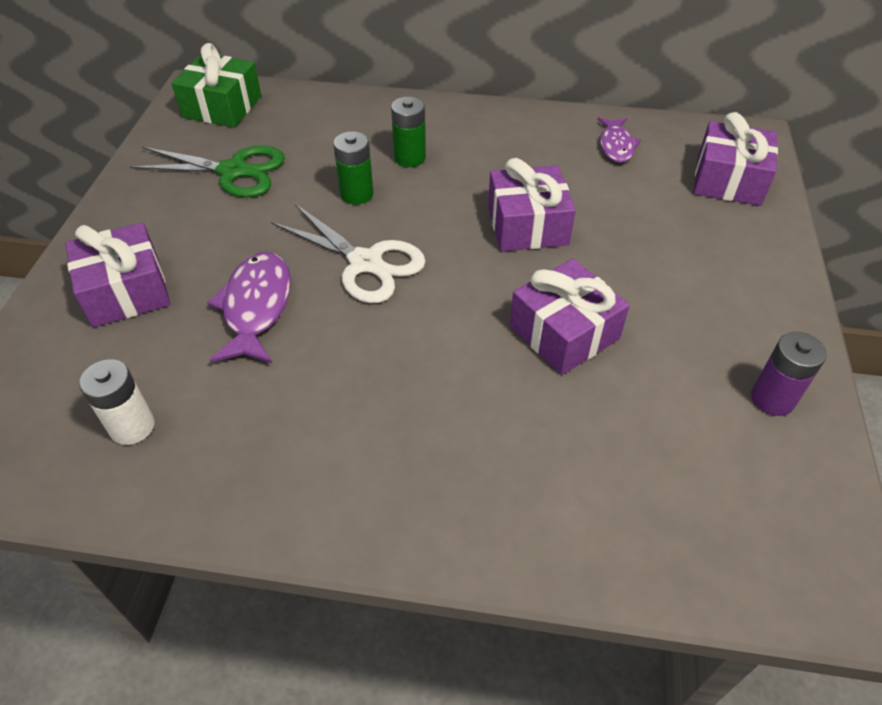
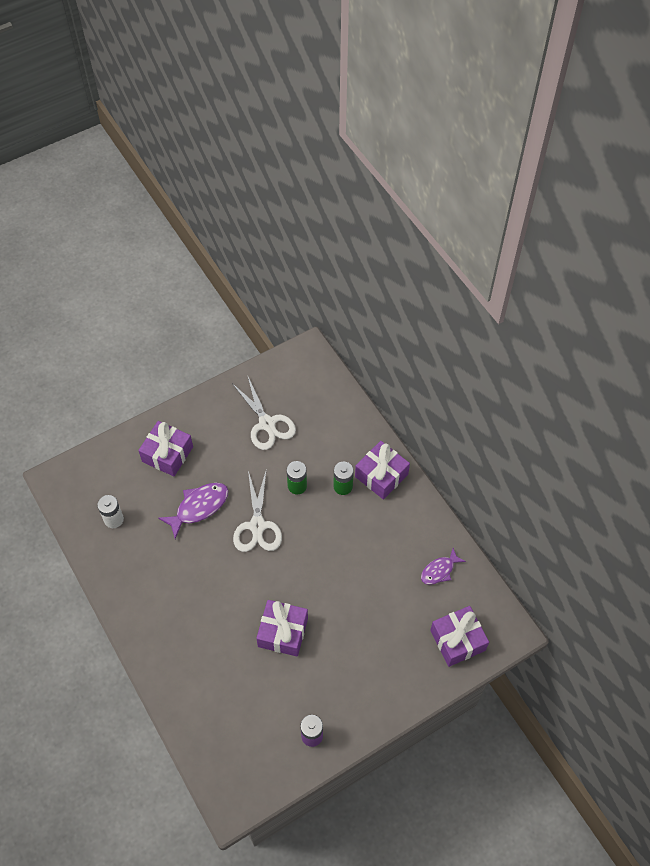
camera: 50 degrees right, 10 degrees up
green scissors [130,146,285,197] -> white scissors [232,375,296,450]
green gift [172,43,261,127] -> none
purple gift [488,158,576,251] -> purple gift moved to [355,441,410,500]

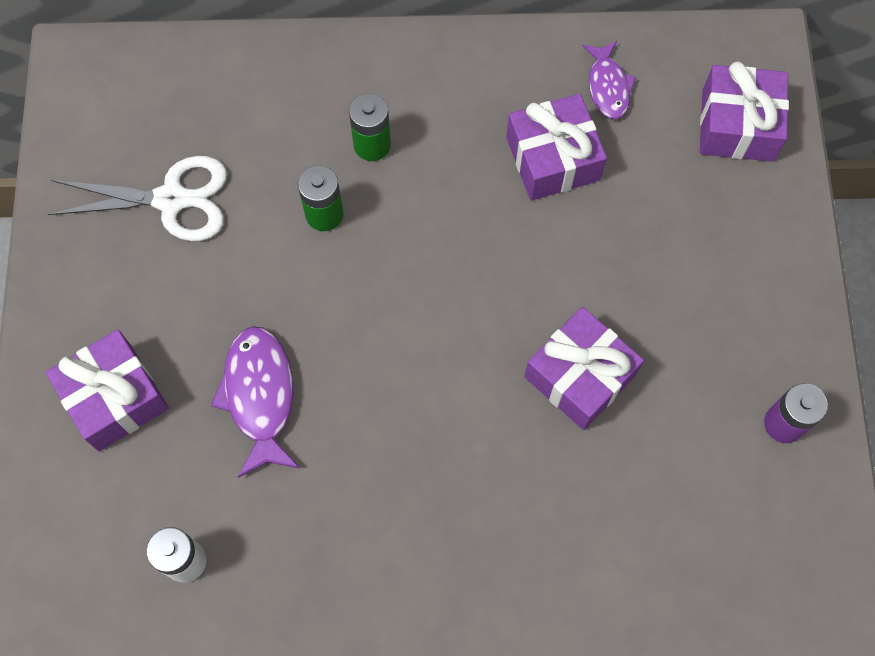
camera: 60 degrees left, 10 degrees up
white scissors [233,471,282,552] -> none
purple gift [355,441,410,500] -> purple gift moved to [506,94,607,201]

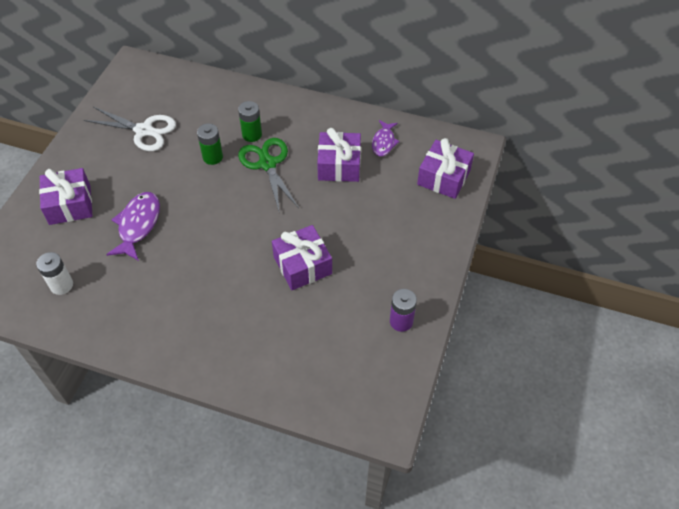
camera: 20 degrees right, 15 degrees down
none -> green scissors [238,138,299,211]

